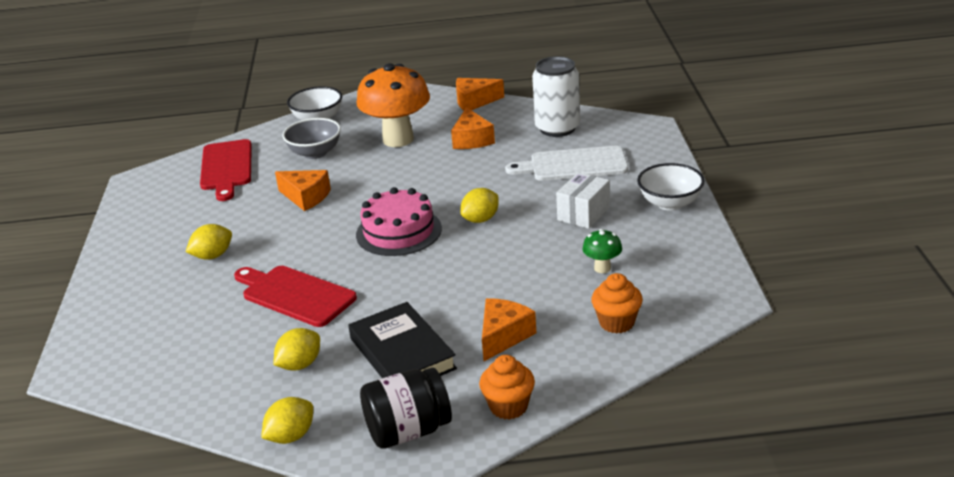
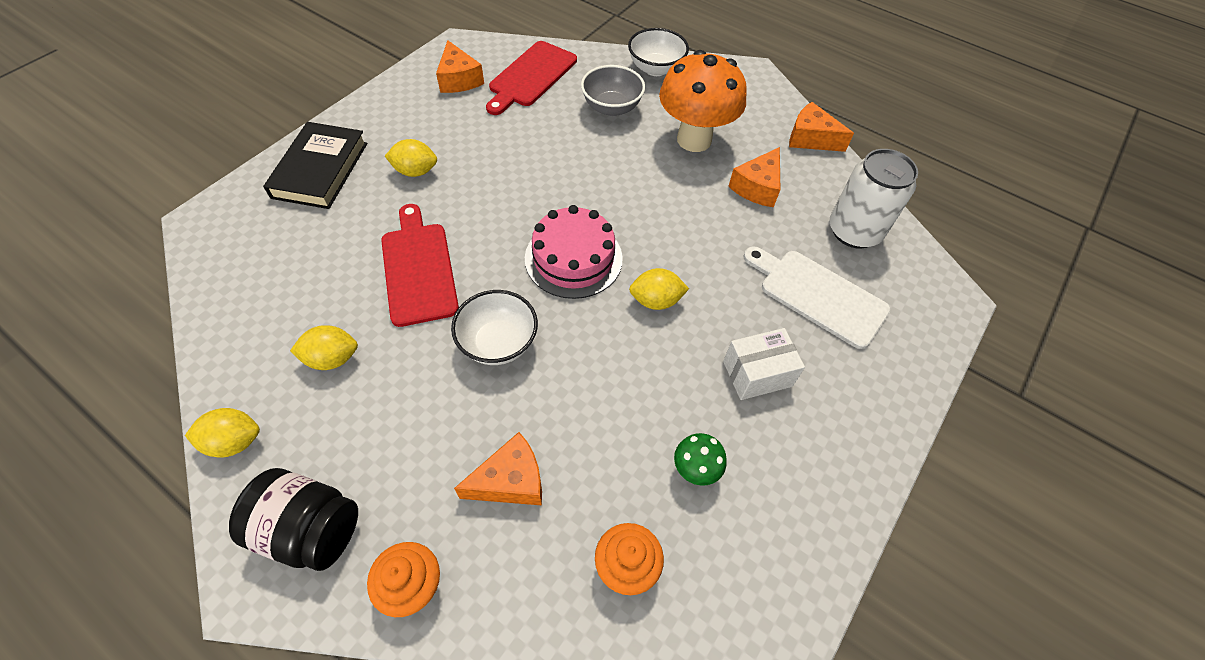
camera: 35 degrees right, 25 degrees up
orange cheese [275,170,331,211] -> orange cheese moved to [436,40,484,93]
black book [348,302,457,378] -> black book moved to [263,122,367,209]
white bowl [637,163,705,211] -> white bowl moved to [451,290,538,365]

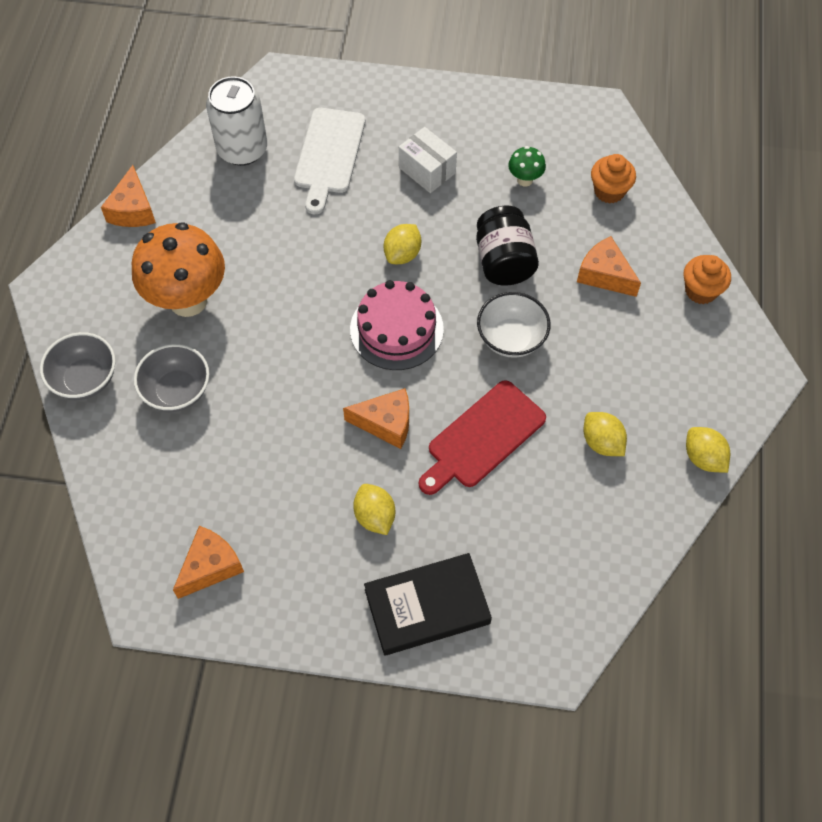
camera: 115 degrees left, 5 degrees up
black jar [229,468,358,571] -> black jar moved to [476,206,539,286]
red cutting board [486,41,577,115] -> none
white bowl [628,28,689,76] -> grey bowl [40,332,116,400]
yellow lemon [629,268,689,310] -> yellow lemon turned 60 degrees clockwise [384,224,421,264]
orange cheese [728,147,781,207] -> orange cheese moved to [343,388,409,449]

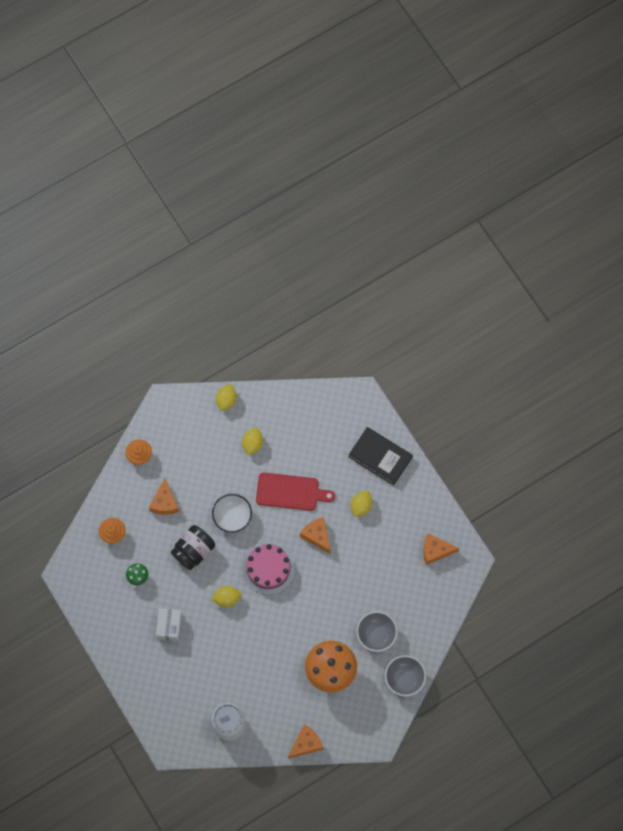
camera: 130 degrees left, 10 degrees up
white cutting board [294,108,365,214] -> none

